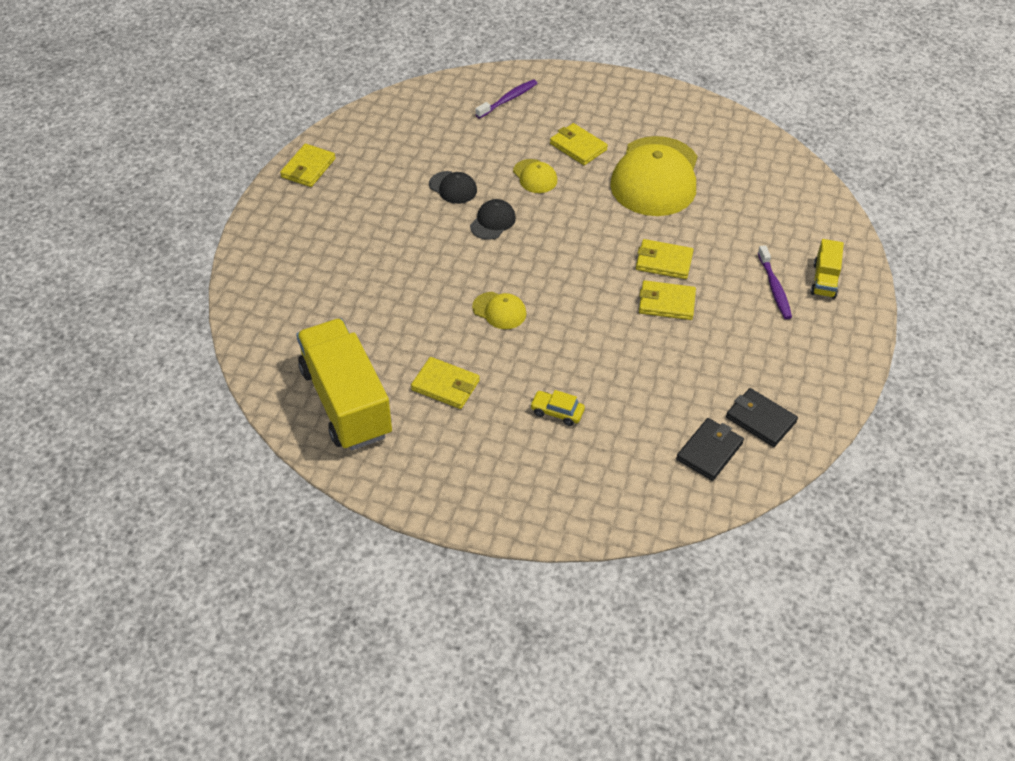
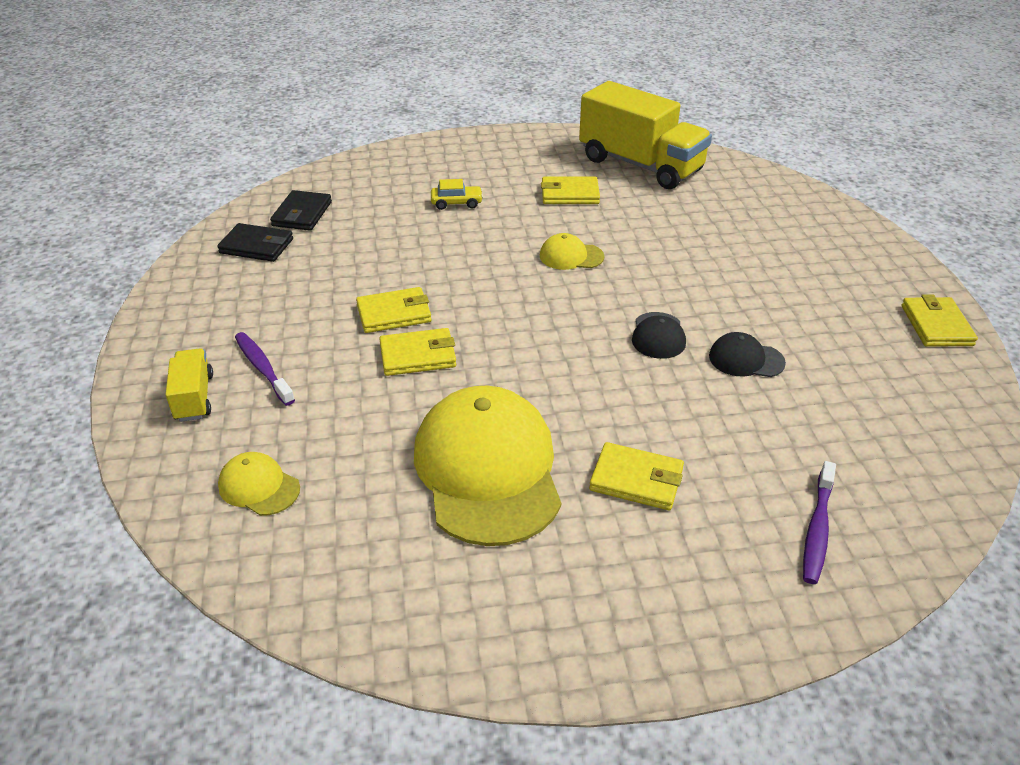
camera: 155 degrees right, 10 degrees down
yellow cap [513,159,557,193] -> yellow cap moved to [218,452,300,516]

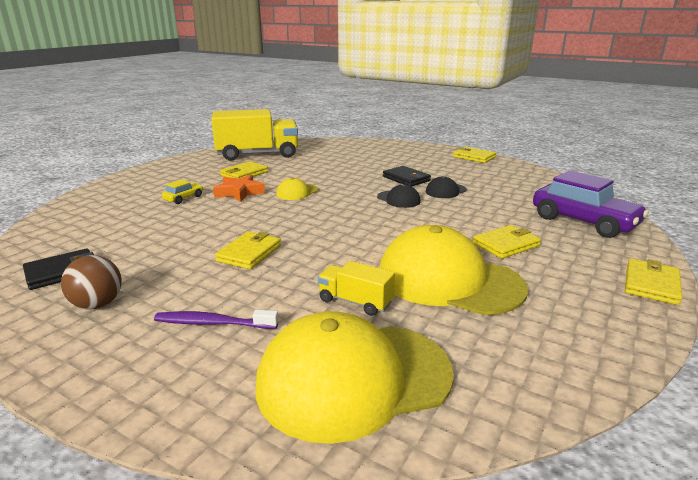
camera: 50 degrees left, 15 degrees down
yellow truck [165,348,213,422] -> yellow truck moved to [318,261,395,316]
yellow cap [218,452,300,516] -> yellow cap [256,311,454,444], size x2.27
black wallet [270,190,332,231] -> black wallet moved to [383,166,431,187]
yellow wallet [379,328,456,376] -> yellow wallet moved to [625,258,683,305]
purple toothbrush [803,461,836,584] -> purple car [533,170,649,238]
none -> brown ball [61,255,122,309]
none -> orange star [213,175,265,202]

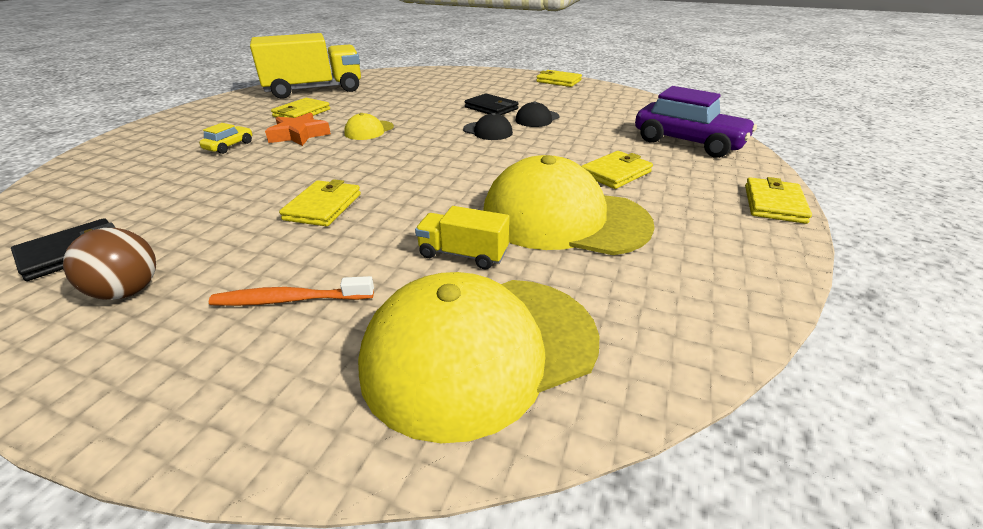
camera: 10 degrees left, 10 degrees up
purple toothbrush [154,310,278,329] -> orange toothbrush [209,276,374,306]

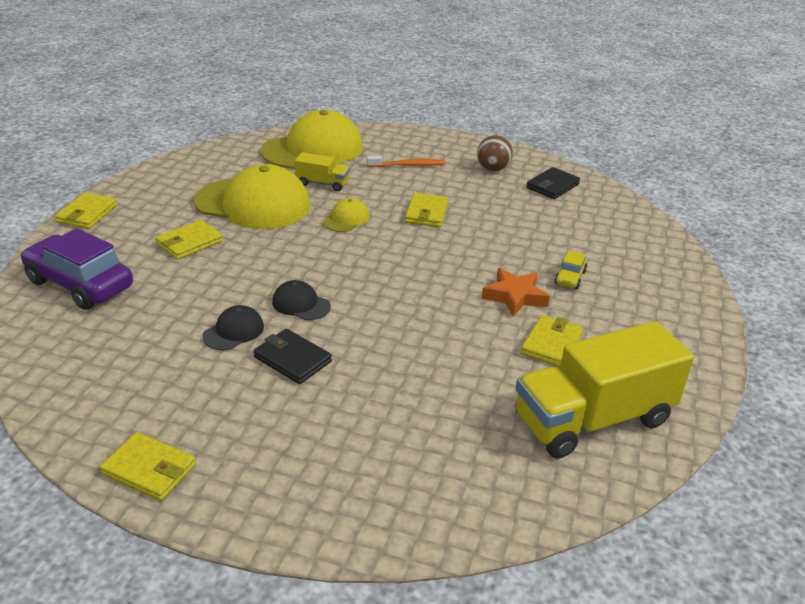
camera: 175 degrees right, 0 degrees up
yellow cap [344,113,394,140] -> yellow cap moved to [323,198,370,232]

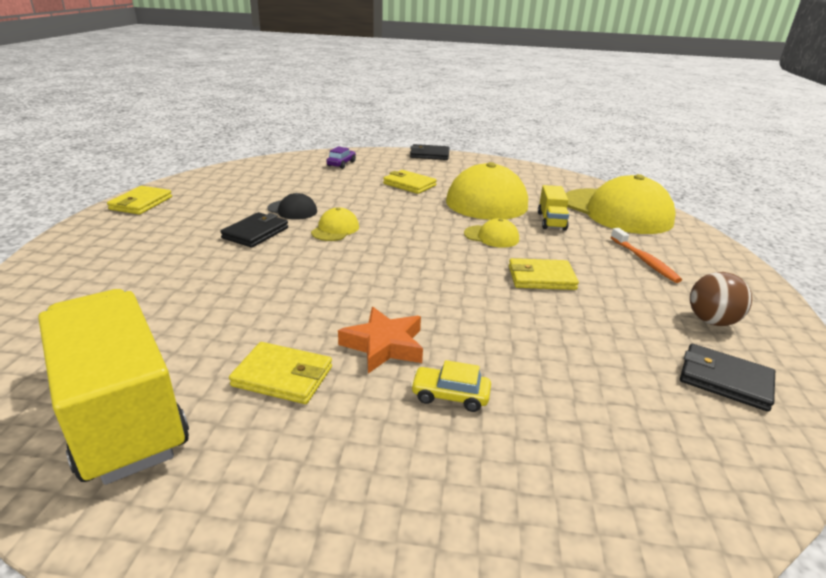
camera: 80 degrees right, 5 degrees down
purple car [20,228,133,310] -> purple car [326,147,356,169], size x0.45
yellow wallet [55,193,117,229] -> black wallet [410,144,449,160]
black cap [272,280,331,320] -> yellow cap [311,207,359,241]

